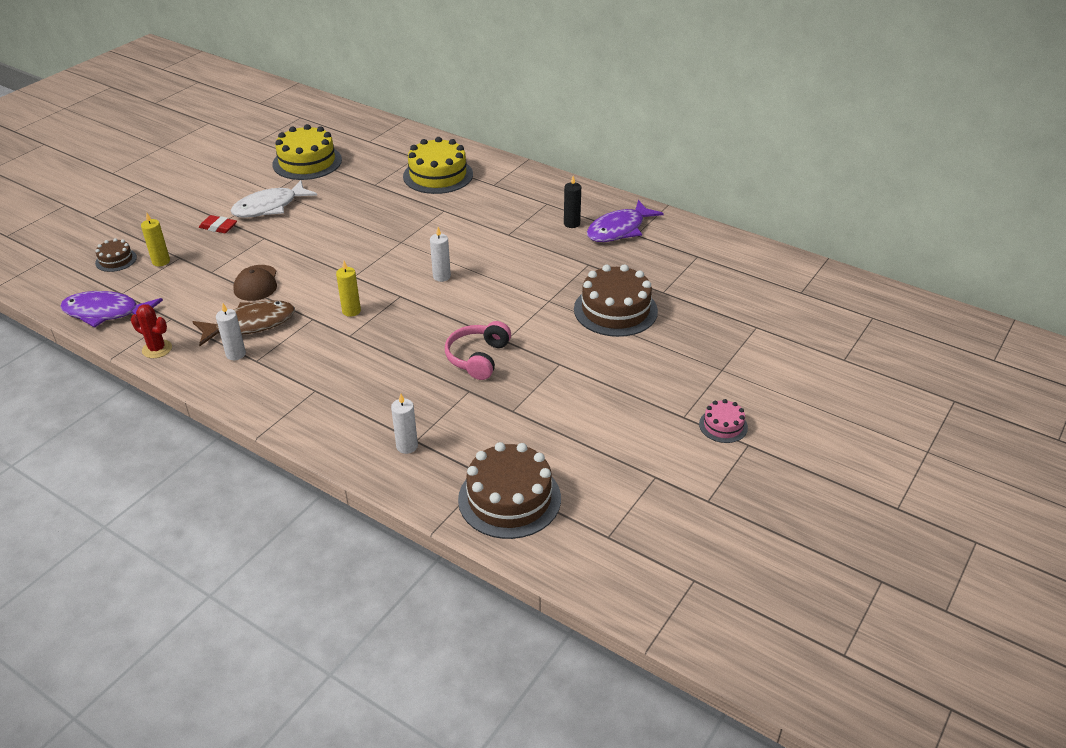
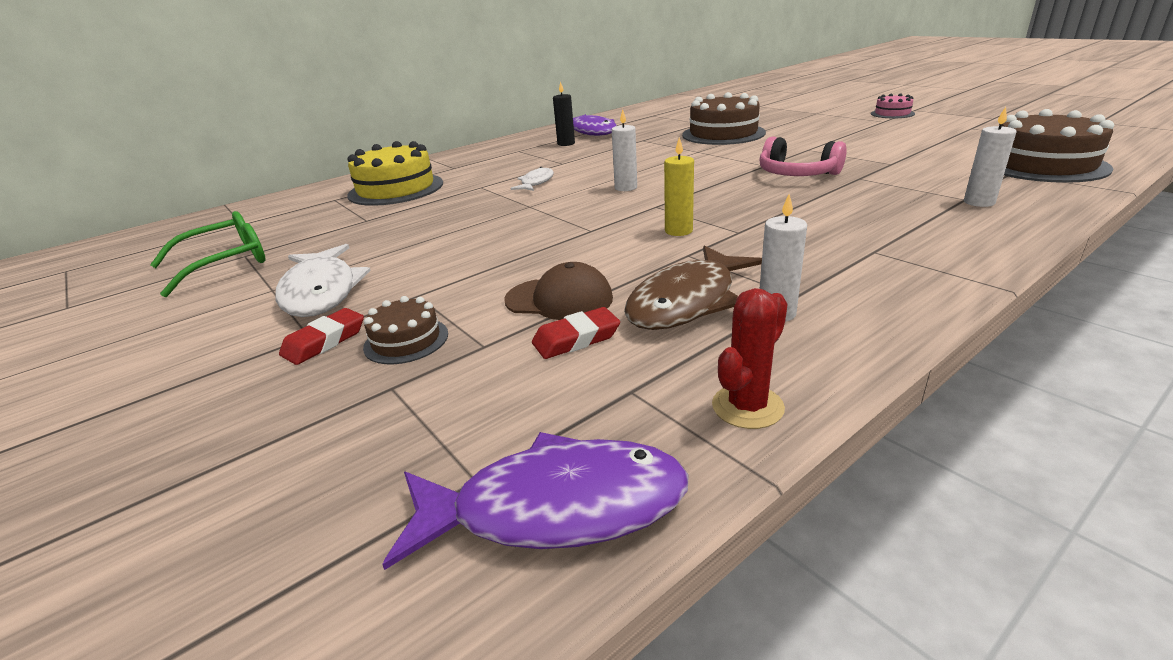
camera: 70 degrees left, 10 degrees down
purple fish [60,291,163,328] -> purple fish turned 120 degrees counterclockwise [382,432,689,570]
brown cake [95,238,137,272] -> brown cake moved to [363,296,448,364]
yellow candle [141,212,170,267] -> none
brown fish [192,300,295,346] -> brown fish turned 135 degrees counterclockwise [624,245,762,330]
yellow cake [272,124,342,180] -> green glasses [150,211,266,297]
none -> white fish [510,167,554,191]
none -> red eraser [532,307,620,359]

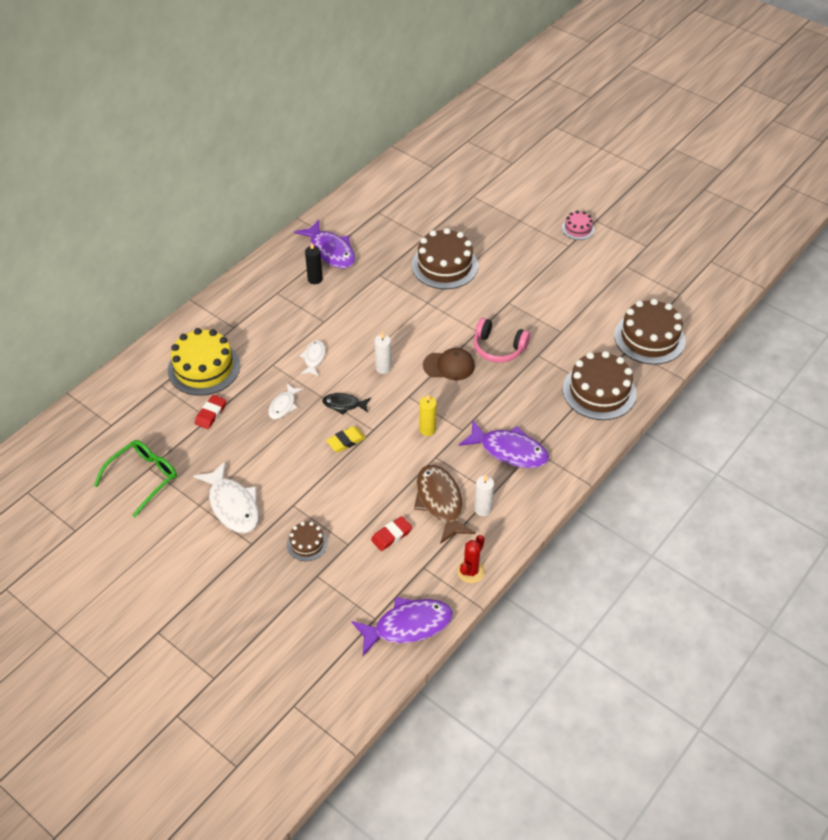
camera: 15 degrees left, 20 degrees up
red eraser [279,308,364,365] -> red eraser moved to [195,395,226,429]
brown cap [504,262,613,320] -> brown cap moved to [423,348,475,380]
brown fish [624,245,762,330] -> brown fish turned 135 degrees clockwise [414,465,476,544]
white candle [964,107,1017,207] -> brown cake [563,351,637,420]
none -> white fish [268,383,303,419]
none -> black fish [322,393,371,415]
none -> yellow eraser [326,426,366,452]
none -> purple fish [459,420,549,468]

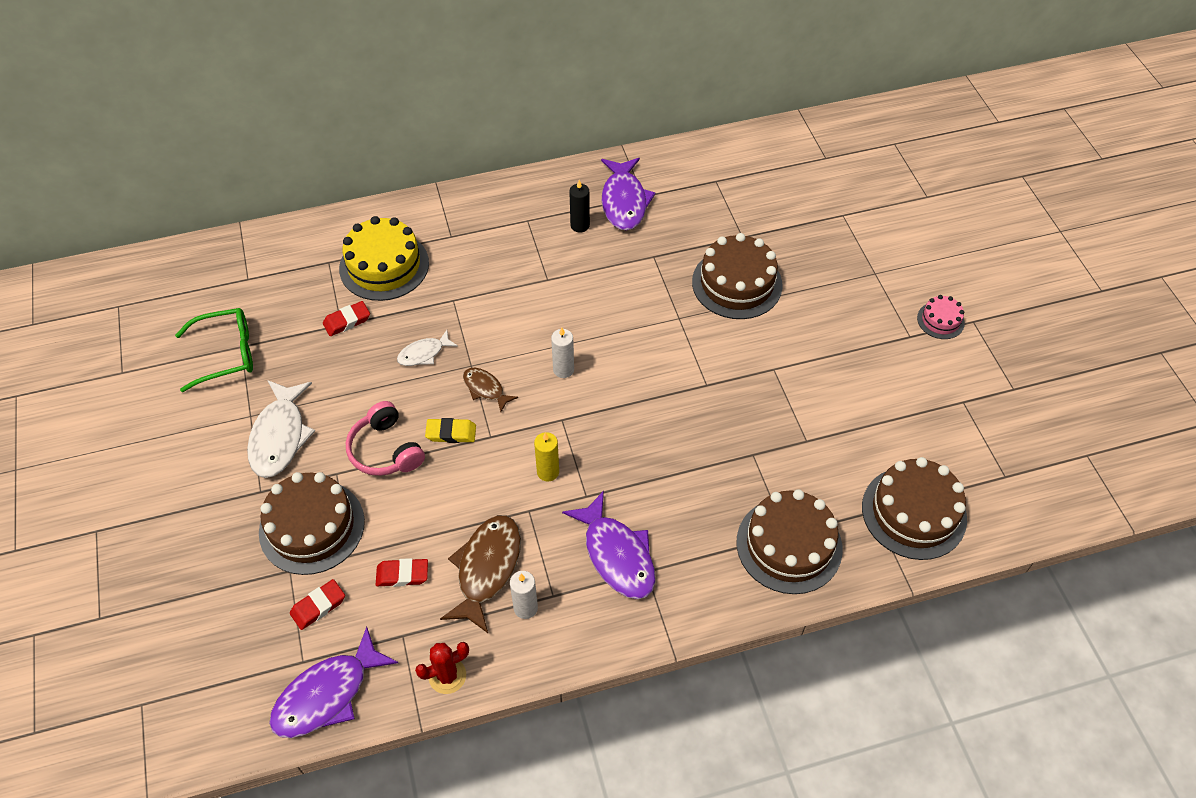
camera: 35 degrees right, 5 degrees up
brown cake [287,522,328,561] -> brown cake [259,472,365,575], size x1.98
white fish [300,340,326,376] -> none
black fish [322,393,371,415] -> brown fish [463,368,518,412]
purple fish [352,597,453,656] -> purple fish turned 120 degrees clockwise [269,627,398,738]
brown cap [423,348,475,380] -> none
pink headphones [474,318,530,363] -> pink headphones moved to [346,401,425,476]
none -> red eraser [290,579,345,630]

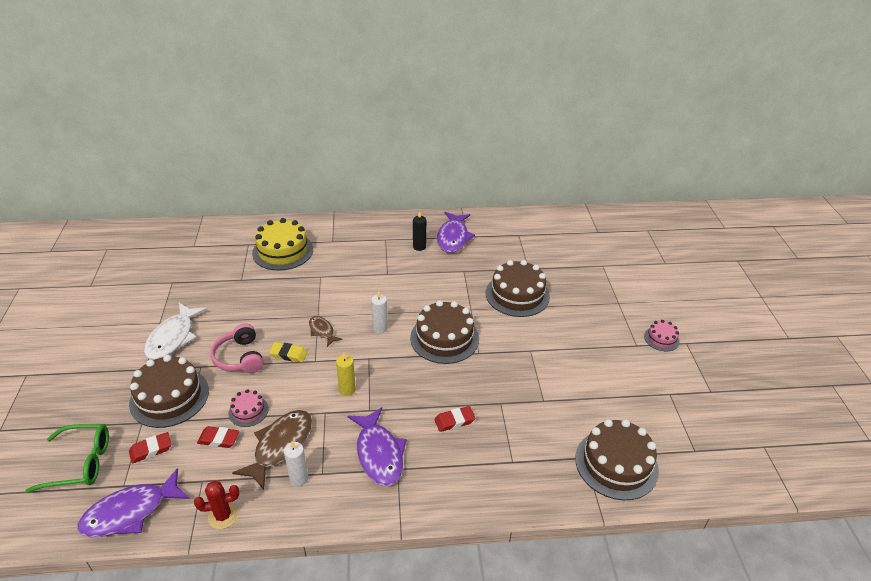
camera: 10 degrees right, 15 degrees down
green glasses [175,308,253,392] -> green glasses moved to [25,424,109,493]
red eraser [323,301,370,336] -> red eraser moved to [434,406,475,432]
white fish [397,330,458,366] -> none
brown cake [736,489,843,594] -> brown cake moved to [410,300,479,364]
none -> pink cake [229,389,269,427]

